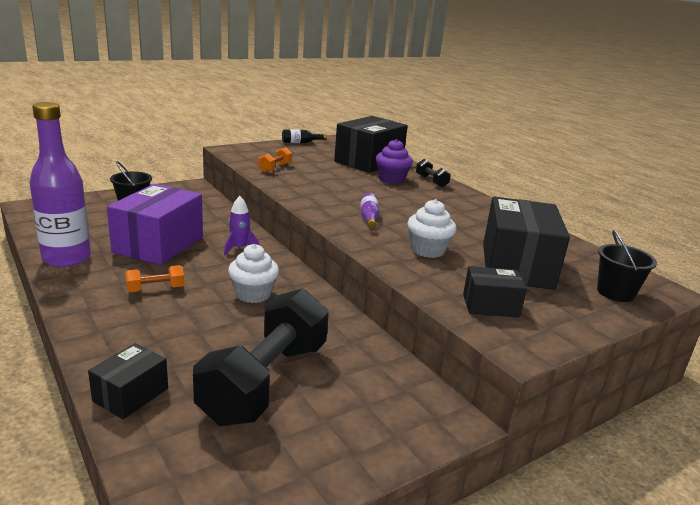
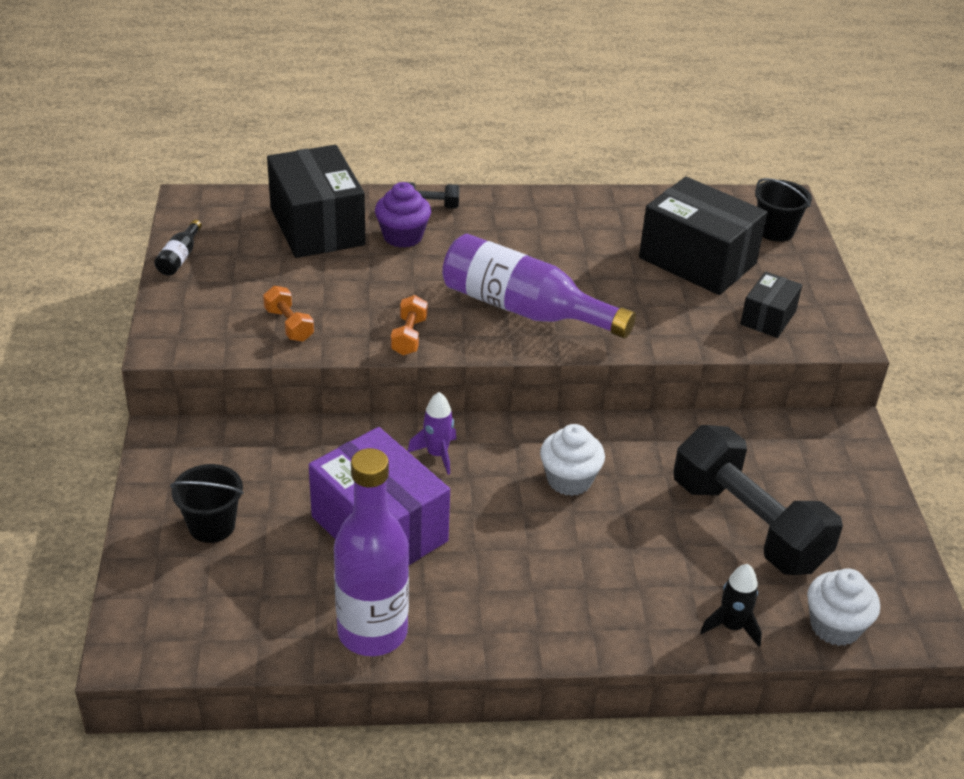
camera: 60 degrees left, 15 degrees up
black box [88,343,168,419] -> black rocket [700,564,762,647]
orange dumbbell [125,265,184,292] -> orange dumbbell moved to [391,295,428,355]
purple bottle [360,193,379,229] -> purple bottle [442,234,636,338], size x2.37
white cupcake [407,199,456,258] -> white cupcake moved to [807,568,880,646]

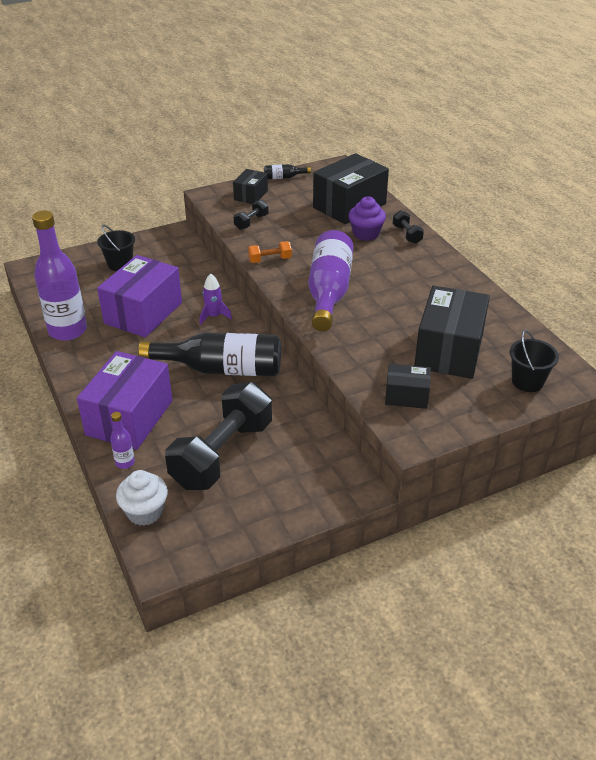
camera: 70 degrees right, 0 degrees up
orange dumbbell [263,286,314,342] -> black dumbbell [234,200,269,230]
white cupcake [540,424,605,496] -> black bottle [138,332,281,376]
black rocket [700,564,762,647] -> purple bottle [110,412,135,469]
none -> purple box [77,351,172,450]
none -> black box [233,169,268,204]

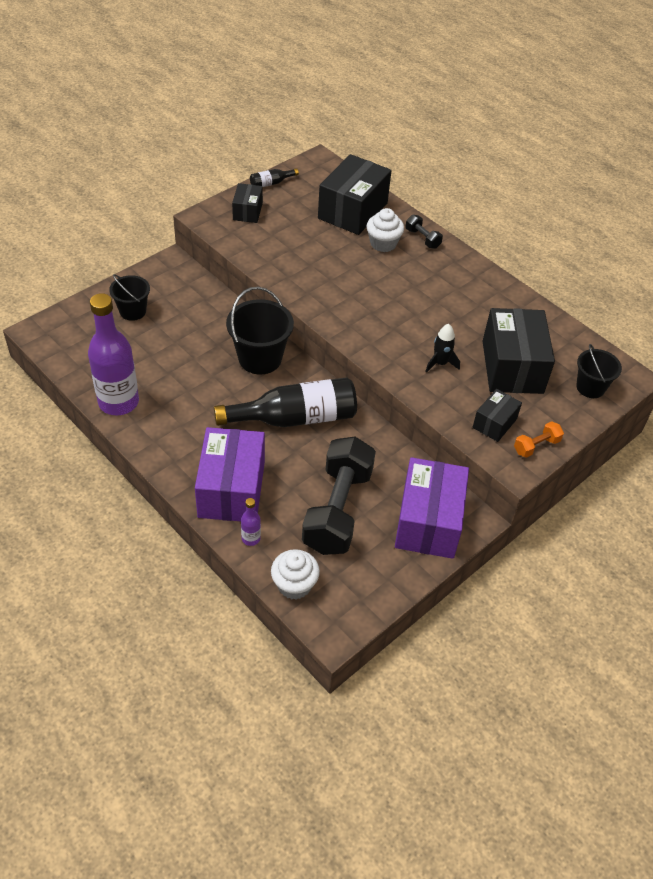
camera: 20 degrees left, 10 degrees up
purple box [97,255,182,337] -> purple box moved to [395,457,469,559]
purple rocket [200,274,232,325] -> black bucket [226,287,294,375]
black dumbbell [234,200,269,230] -> none
orange dumbbell [248,241,292,263] -> orange dumbbell moved to [514,421,564,458]
purple bottle [308,230,353,332] -> none
purple cupcake [349,196,386,241] -> white cupcake [367,208,404,252]
black box [385,364,431,409] -> black box turned 45 degrees counterclockwise [473,389,522,442]
none -> black rocket [425,324,460,373]

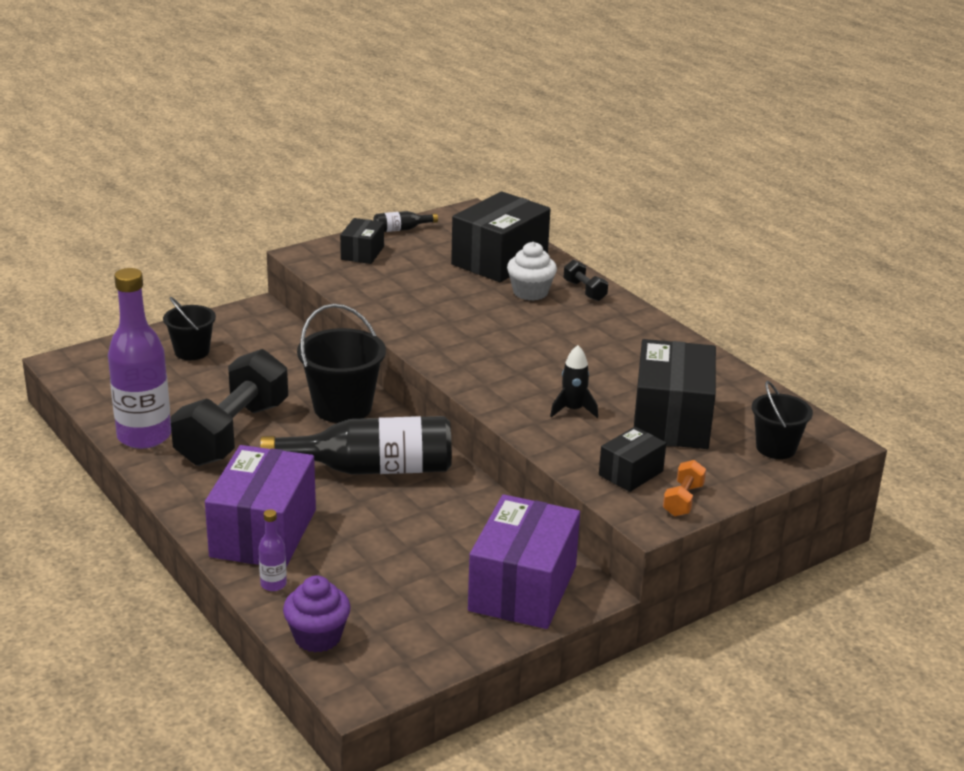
camera: 10 degrees right, 20 degrees down
white cupcake [271,549,320,600] -> purple cupcake [283,576,351,652]
black dumbbell [302,437,376,555] -> black dumbbell moved to [170,349,288,466]
orange dumbbell [514,421,564,458] -> orange dumbbell turned 45 degrees counterclockwise [663,460,706,517]

